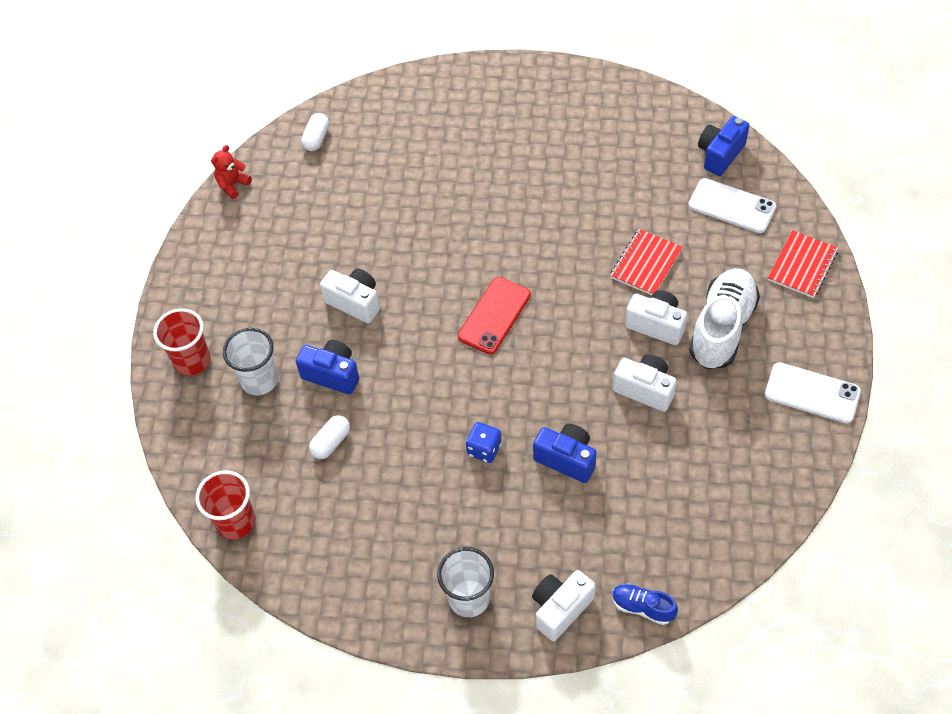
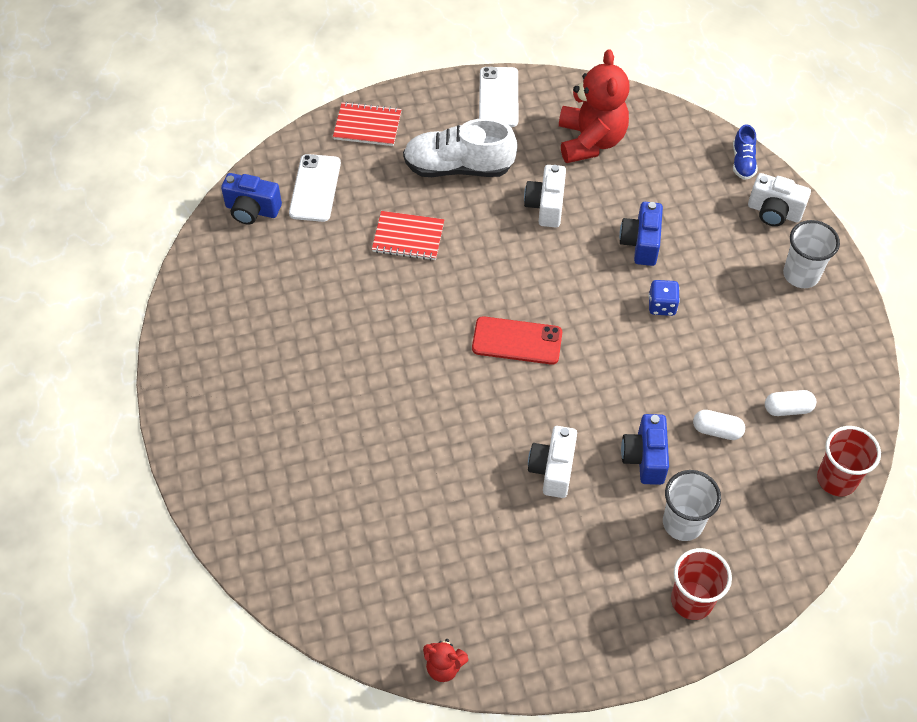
camera: 115 degrees left, 0 degrees up
white capsule [301,113,329,151] -> white capsule moved to [765,390,816,416]
white camera [625,290,687,345] -> none
none -> red teddy bear [559,49,630,163]

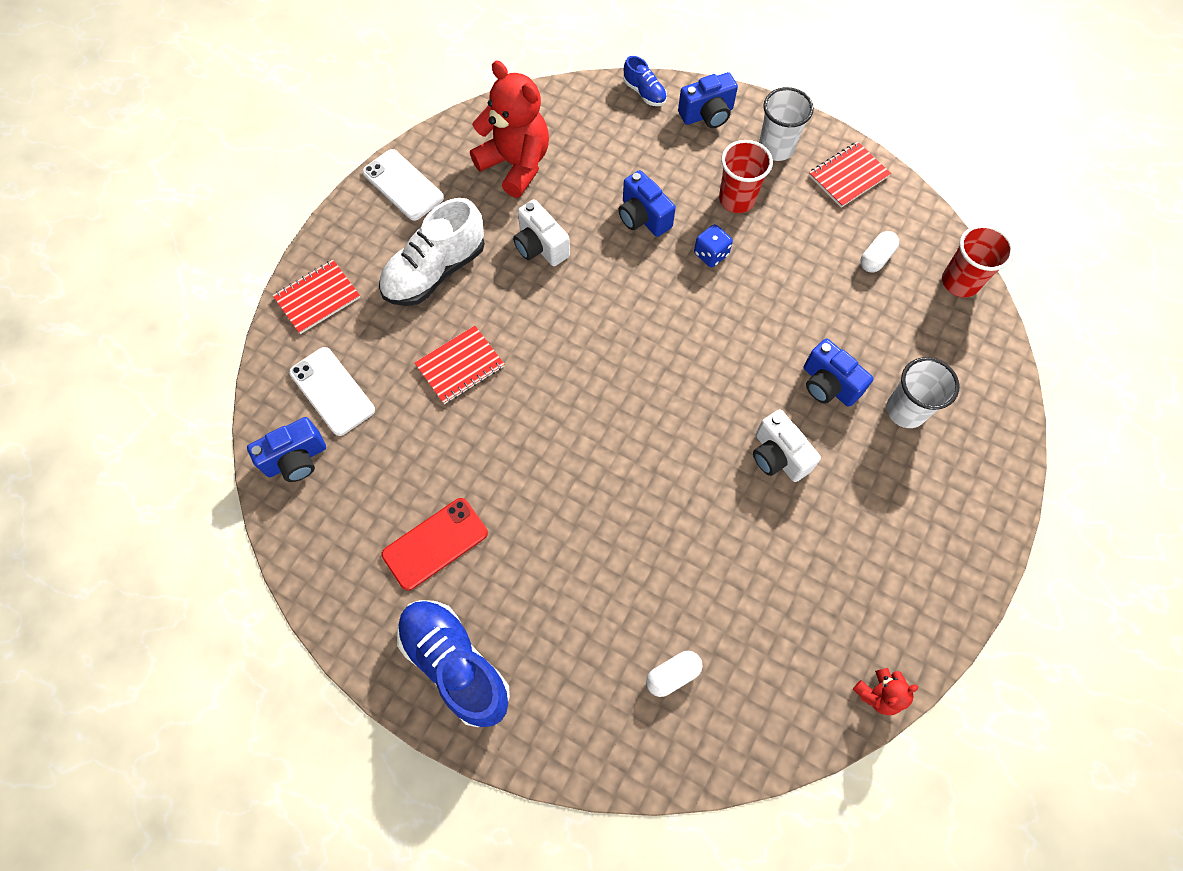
camera: 45 degrees left, 10 degrees up
red phone [472,316,562,365] -> red phone moved to [381,498,488,591]
red cup [671,548,732,620] -> red cup moved to [719,140,773,213]
white capsule [693,410,745,440] -> white capsule moved to [646,651,703,697]
white camera [748,173,811,226] -> blue camera [678,72,738,128]
none -> blue shoe [397,600,510,727]
none -> red notebook [809,142,891,208]

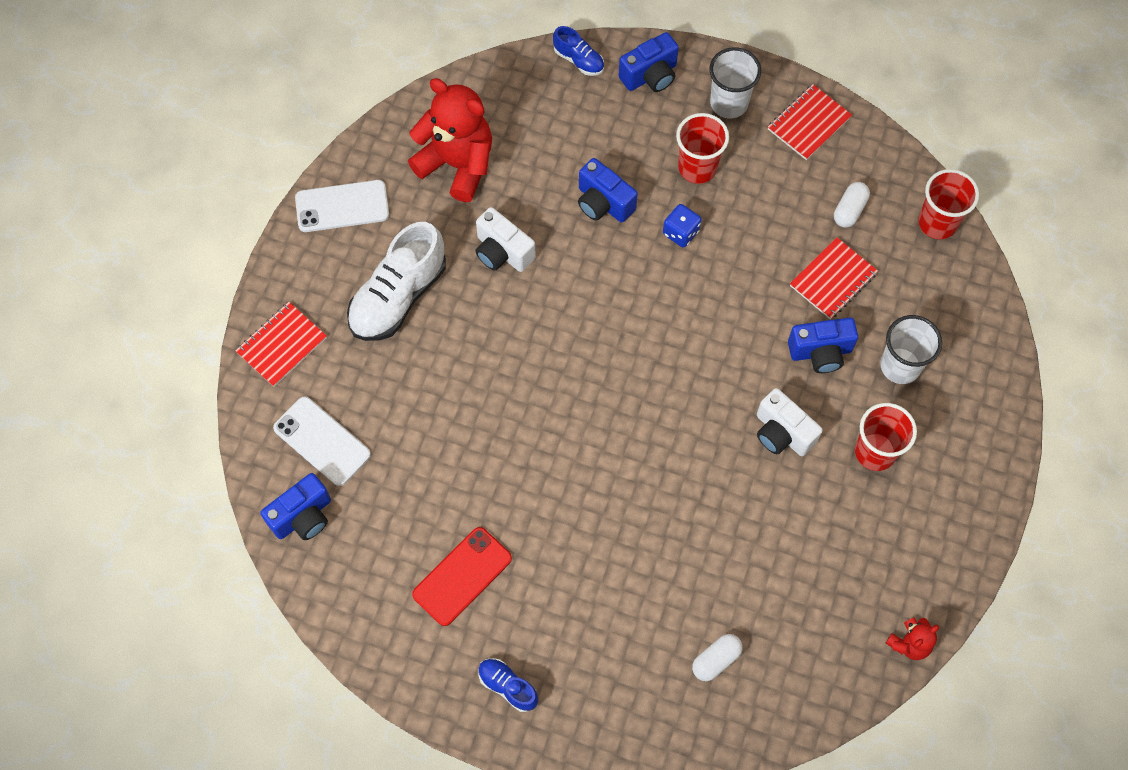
camera: 10 degrees left, 0 degrees up
white phone [362,149,444,221] -> white phone turned 45 degrees counterclockwise [295,180,389,232]
blue shoe [397,600,510,727] -> blue shoe [478,658,538,712], size x0.50
red notebook [415,326,505,404] -> red notebook moved to [790,237,878,320]
blue camera [804,339,873,407] -> blue camera turned 45 degrees counterclockwise [788,318,858,373]
none -> red cup [855,403,917,471]

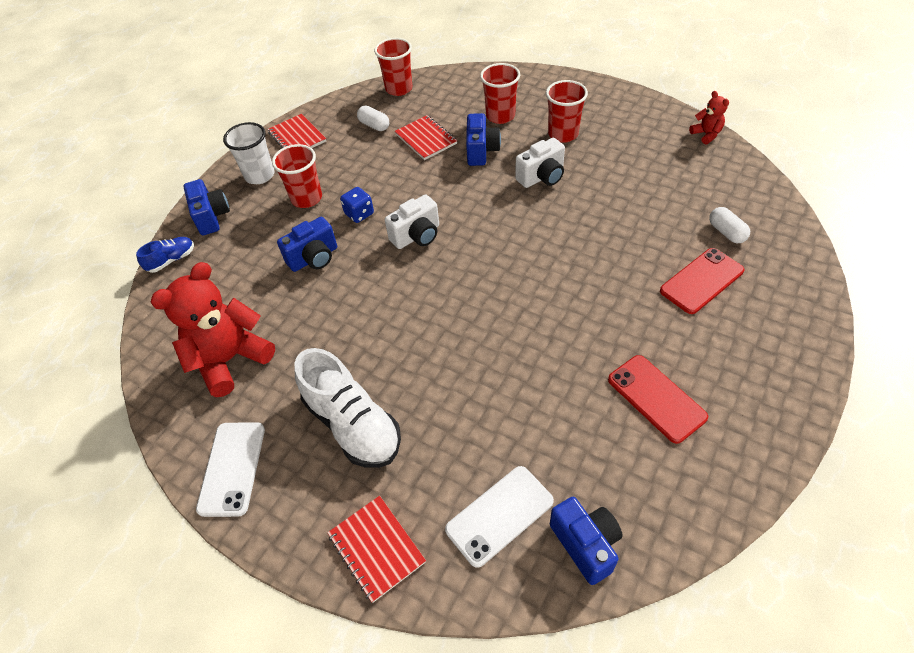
camera: 75 degrees left, 15 degrees down
white camera [475,207,536,272] -> white camera moved to [385,194,439,249]
blue shoe [478,658,538,712] -> none
white cup [880,315,942,384] -> red cup [480,63,520,124]
none -> red phone [660,248,744,314]

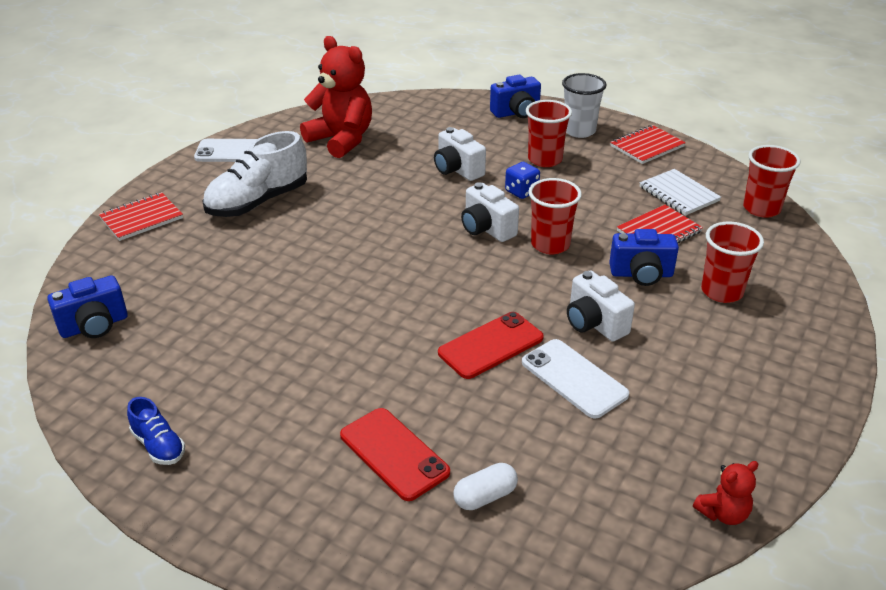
camera: 85 degrees right, 15 degrees down
blue shoe [136,237,194,273] -> blue shoe moved to [127,397,185,465]
blue camera [277,217,337,272] -> white camera [434,127,486,181]
white capsule [357,106,389,131] -> white notebook [640,169,721,216]
white phone [445,466,554,568] -> white phone moved to [522,339,629,419]
red cup [546,80,588,143] -> red cup moved to [528,178,582,255]
red phone [608,355,708,444] -> red phone moved to [438,312,544,379]

